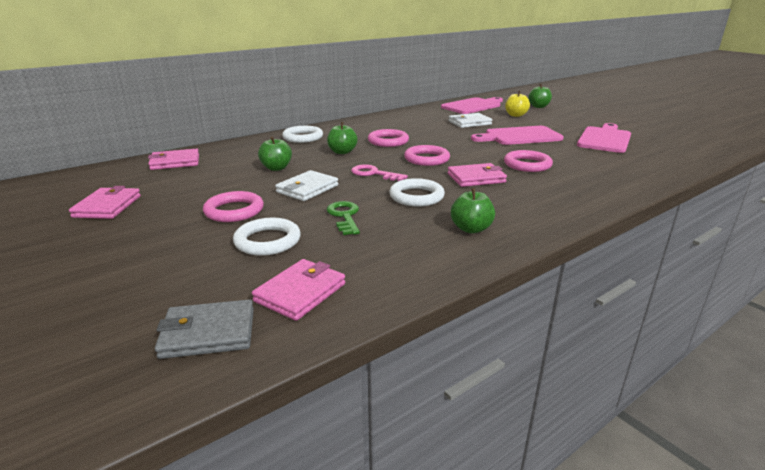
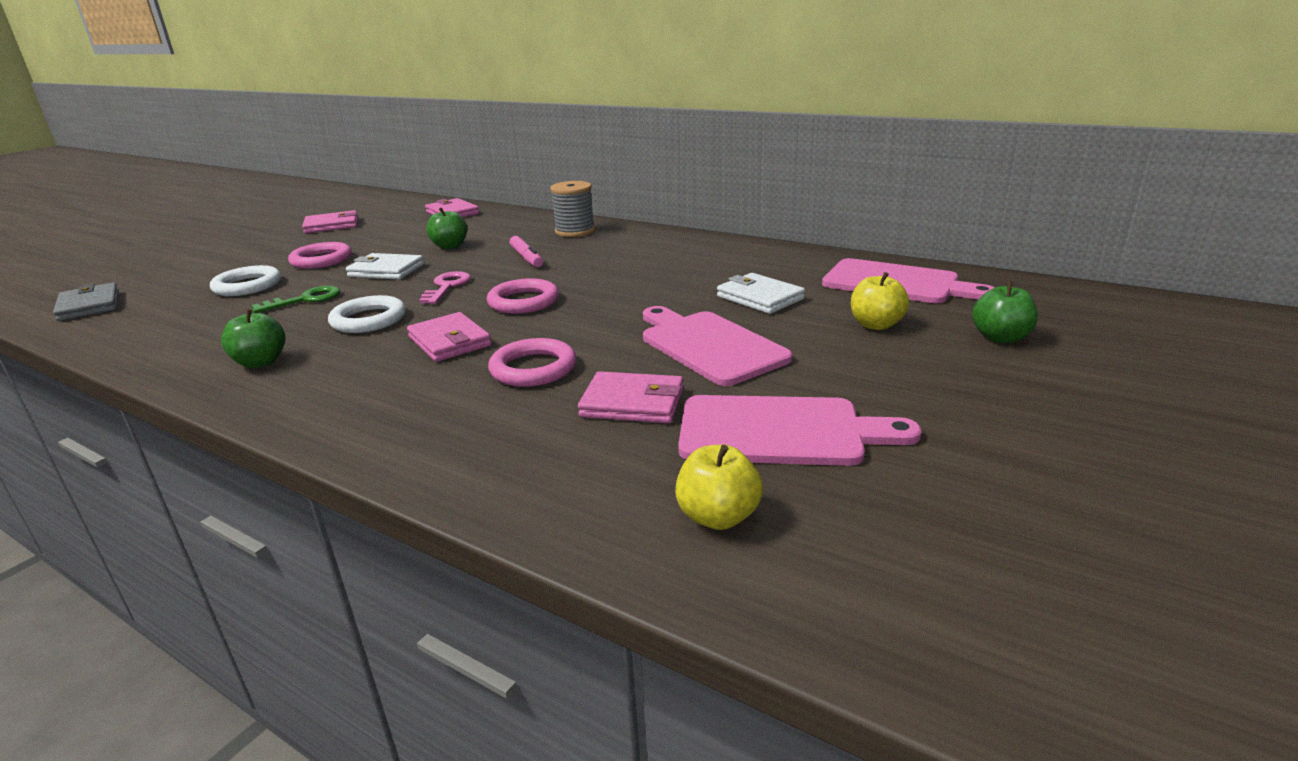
camera: 70 degrees right, 0 degrees up
pink wallet [252,259,345,321] -> pink wallet moved to [578,371,684,423]
white ring [282,126,323,143] -> grey spool [550,181,595,237]
green apple [327,122,358,154] -> pink marker [510,236,543,267]
pink ring [368,129,409,147] -> none
none -> yellow apple [675,445,763,530]

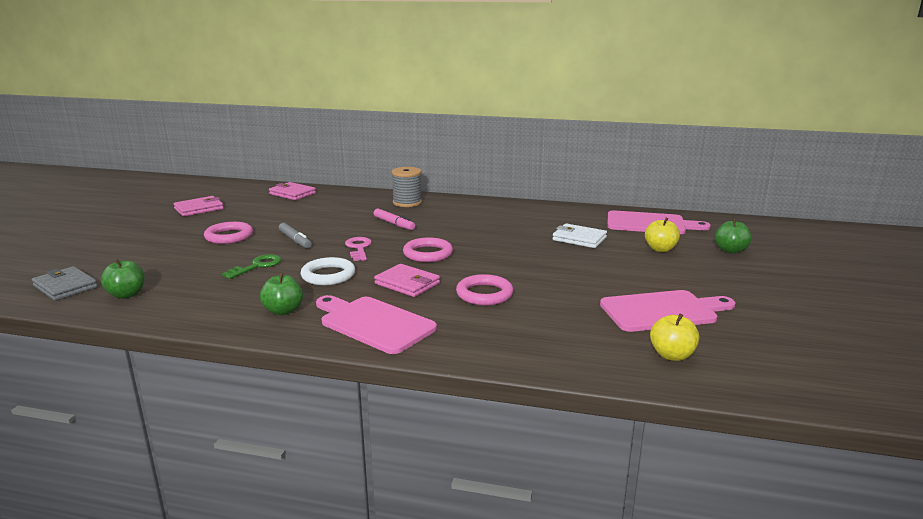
camera: 20 degrees left, 5 degrees down
white ring [210,265,281,296] -> none
white wallet [346,253,424,280] -> grey marker [279,223,312,248]
green apple [426,207,467,249] -> green apple moved to [101,259,145,299]
pink wallet [578,371,684,423] -> none
pink cutting board [643,306,793,386] -> pink cutting board moved to [316,295,437,354]

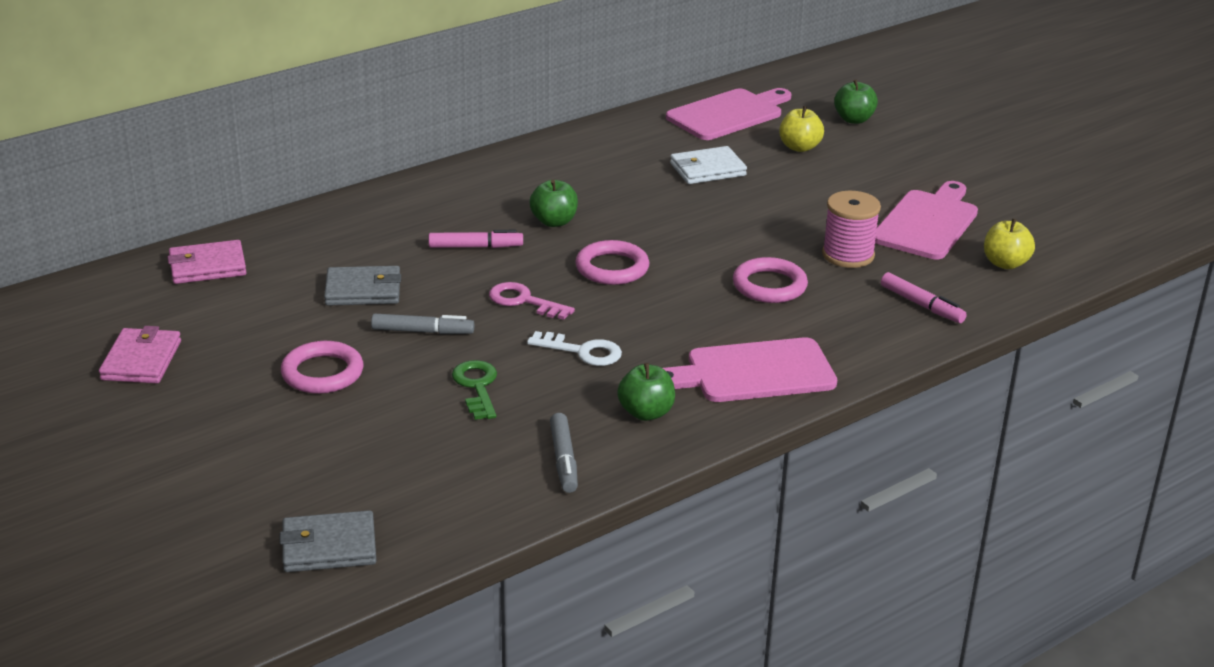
camera: 50 degrees left, 10 degrees up
green apple [101,259,145,299] -> green apple moved to [530,180,578,227]
white ring [301,257,355,285] -> white key [527,331,622,366]
pink wallet [374,264,440,297] -> none
grey spool [391,167,422,207] -> none
none -> grey wallet [324,266,401,306]
none -> grey marker [550,413,578,493]
none -> pink spool [822,191,881,268]
none -> pink marker [881,272,967,323]

